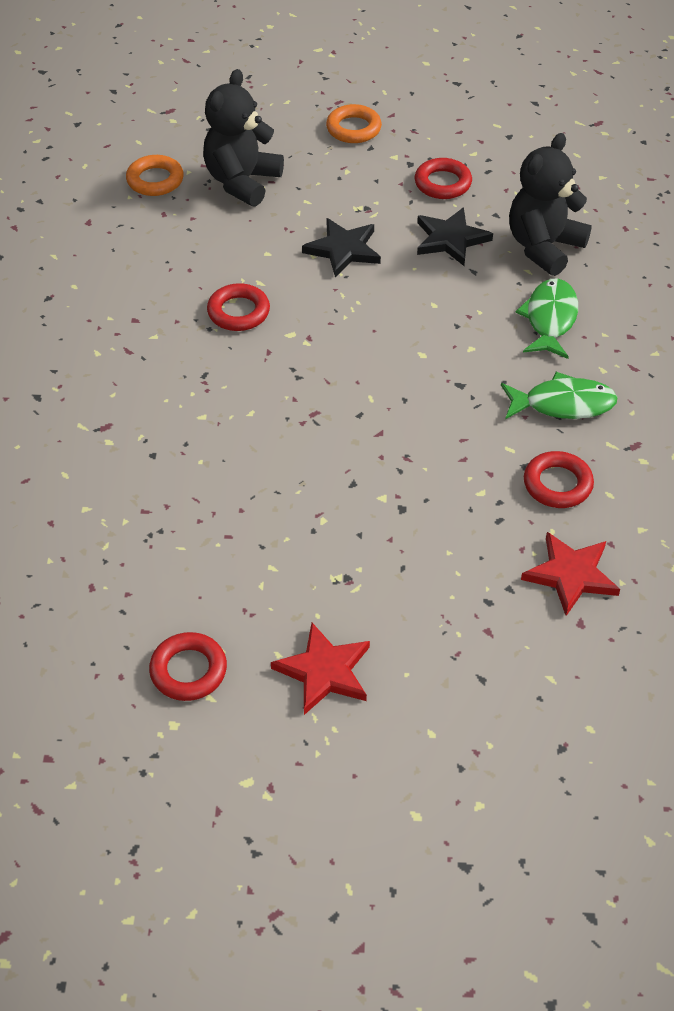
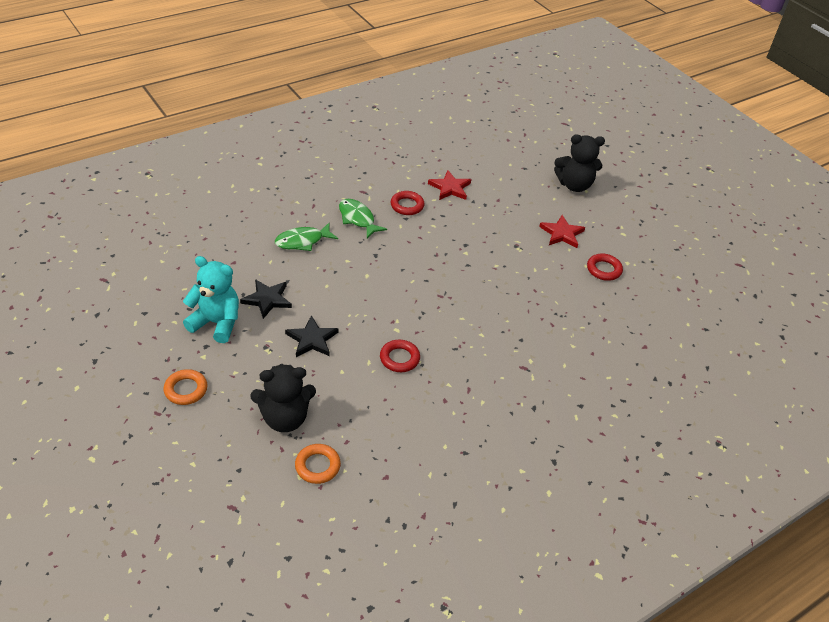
camera: 130 degrees left, 5 degrees down
red ring [415,158,472,199] -> turquoise teddy bear [183,256,239,343]
black teddy bear [509,133,592,276] -> black teddy bear moved to [554,134,605,192]

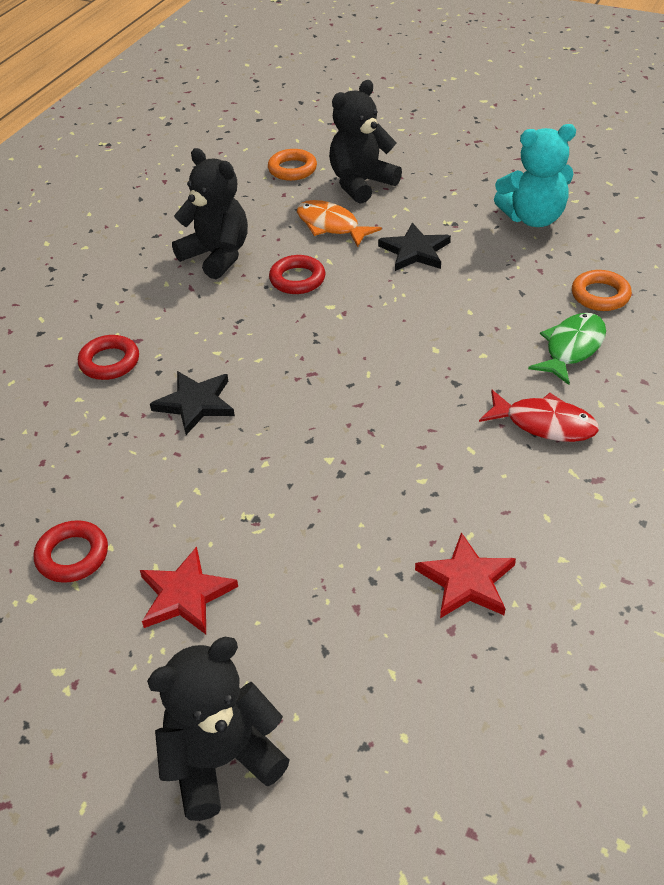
camera: 155 degrees right, 0 degrees up
orange ring [163,369,208,405] -> orange ring moved to [572,270,632,311]
black star [240,279,292,319] -> black star moved to [150,371,235,435]
green fish [339,199,387,238] -> red fish [479,390,599,442]
red ring [391,191,425,215] -> red ring moved to [78,335,139,380]
none -> black teddy bear [172,148,248,279]
none -> orange fish [297,200,382,247]

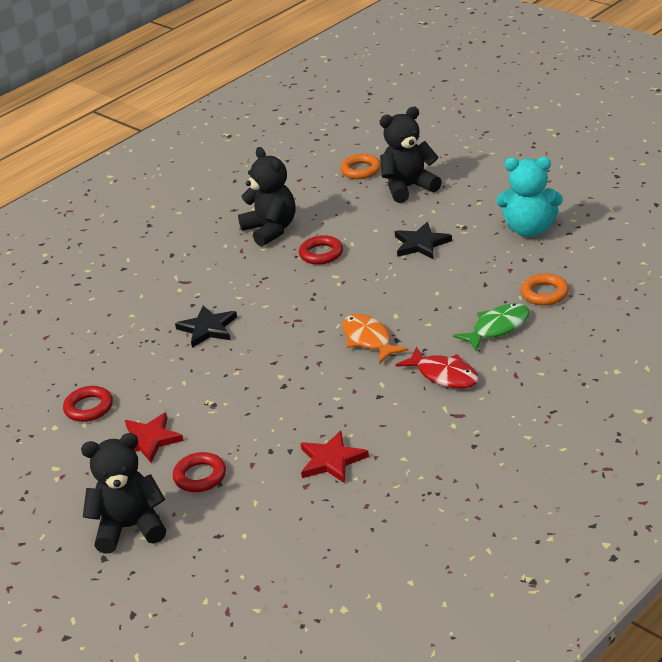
camera: 20 degrees right, 10 degrees down
red ring [78,335,139,380] -> red ring moved to [173,452,226,492]
orange fish [297,200,382,247] -> orange fish moved to [342,314,409,363]

